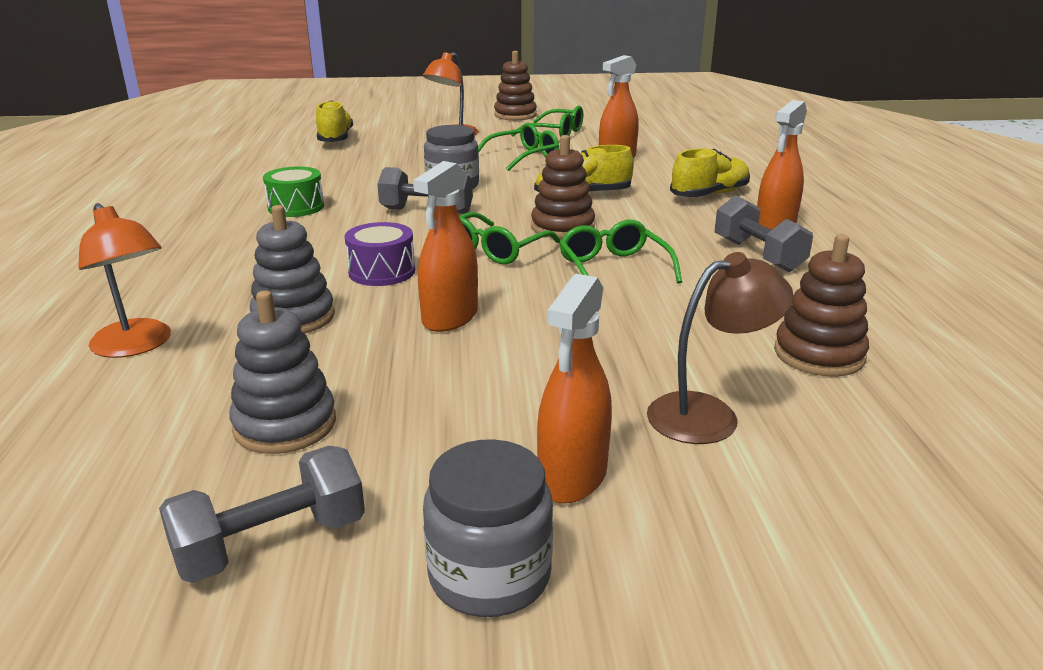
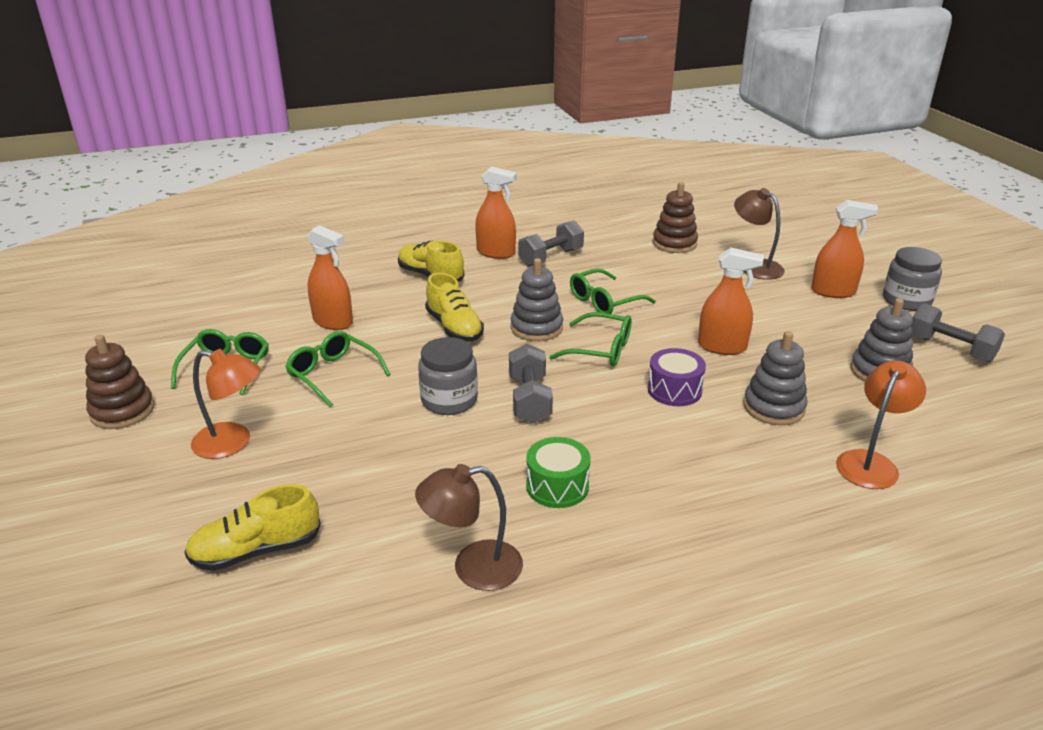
camera: 105 degrees left, 5 degrees up
brown stacking toy [531,135,595,239] -> grey stacking toy [511,258,563,341]
none -> brown lamp [415,464,523,591]

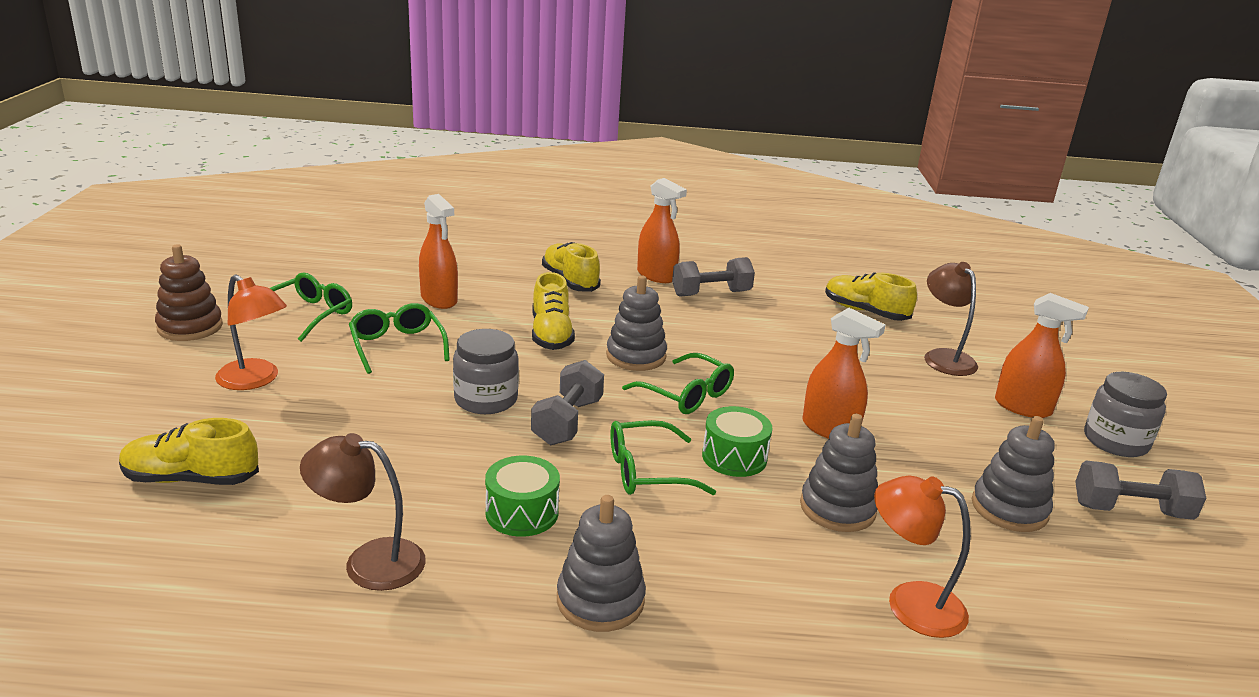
camera: 20 degrees right, 5 degrees down
green glasses [570,268,656,314] -> green glasses moved to [610,420,716,495]
purple drum [648,348,706,406] -> green drum [702,406,772,477]
brown stacking toy [653,182,698,253] -> yellow shoe [825,272,917,321]
orange lamp [836,361,926,489] -> orange lamp turned 120 degrees counterclockwise [874,476,971,638]
grey dumbbell [911,303,1005,363] -> grey dumbbell turned 60 degrees counterclockwise [1075,461,1206,520]
none -> grey stacking toy [557,495,646,632]

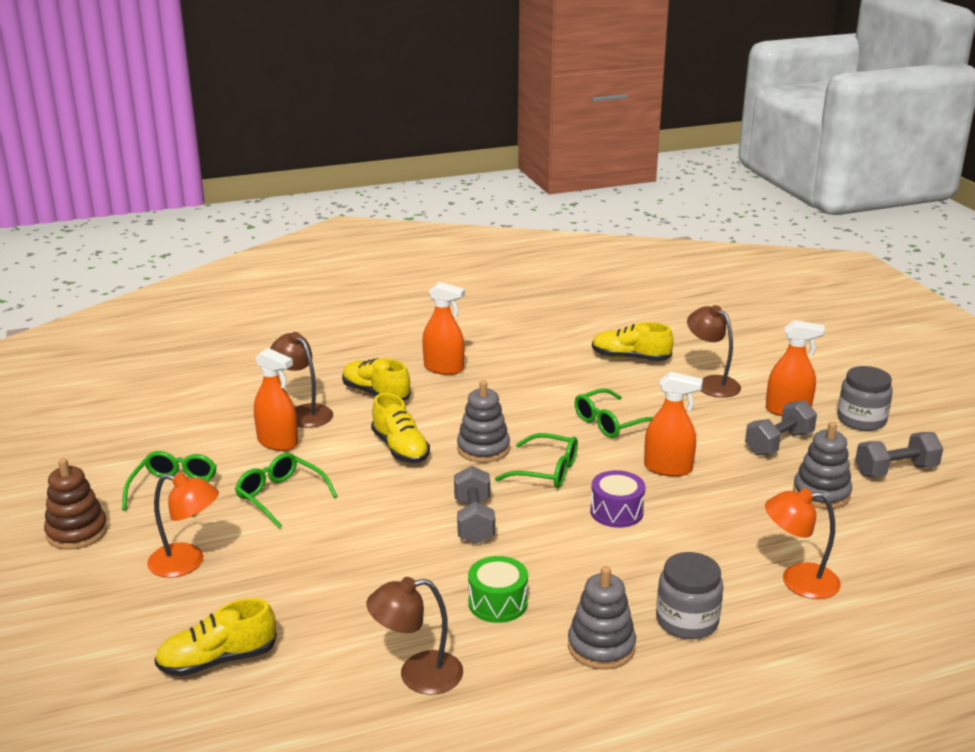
camera: 20 degrees left, 0 degrees up
grey jar [453,329,519,414] -> grey jar moved to [656,552,723,639]
green glasses [610,420,716,495] -> green glasses moved to [575,388,653,438]
grey dumbbell [672,257,755,297] -> grey dumbbell moved to [745,400,817,456]
green drum [702,406,772,477] -> purple drum [590,470,645,528]
grey stacking toy [800,414,878,532] -> none
none -> brown lamp [270,332,333,428]

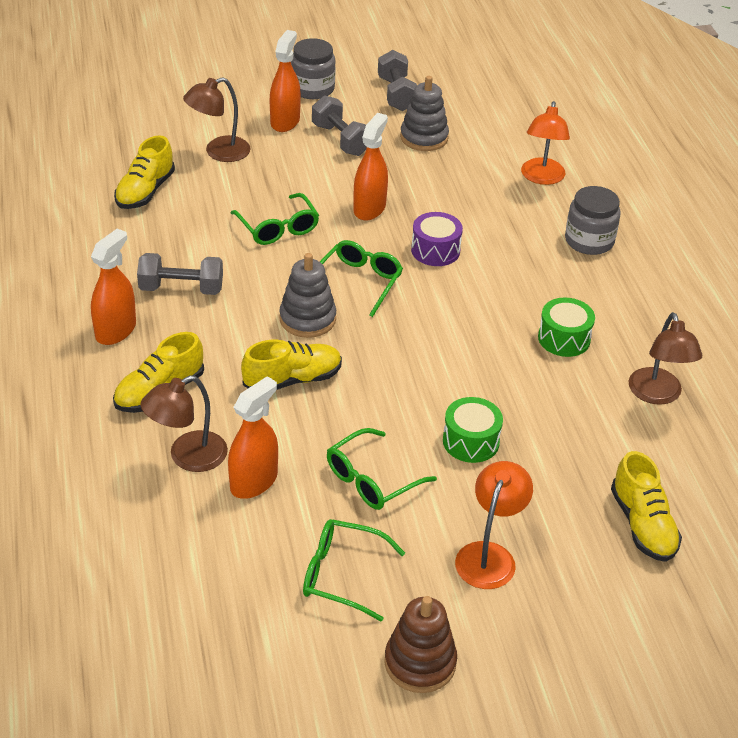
camera: 85 degrees left, 15 degrees up
grey dumbbell [454,466,495,544] -> grey dumbbell moved to [137,253,223,295]
grey stacking toy [568,566,636,670] -> none
none -> green drum [443,397,503,463]

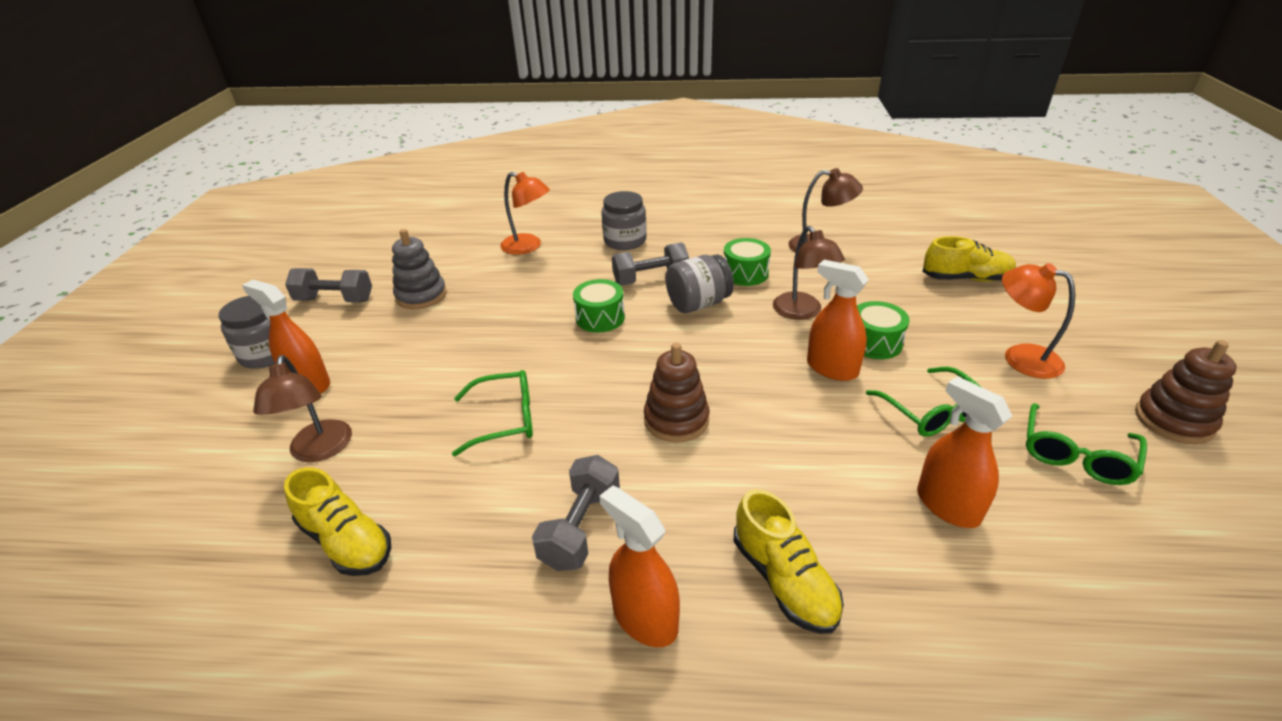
camera: 70 degrees left, 5 degrees down
brown lamp [141,375,228,472] -> brown lamp moved to [773,226,845,320]
yellow shoe [241,339,342,390] -> none
grey stacking toy [279,253,336,338] -> brown stacking toy [644,343,709,443]
grey dumbbell [312,95,367,156] -> grey dumbbell moved to [612,242,689,285]
green glasses [320,240,403,317] -> none
orange spray bottle [354,113,388,221] -> orange spray bottle moved to [807,260,869,381]
purple drum [411,212,463,266] -> green drum [573,279,625,332]
none -> grey jar [666,254,734,313]

